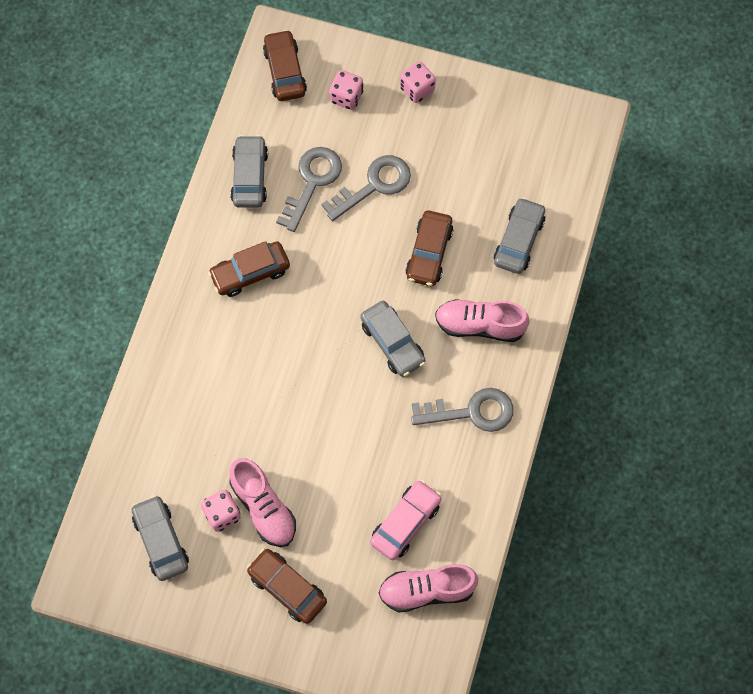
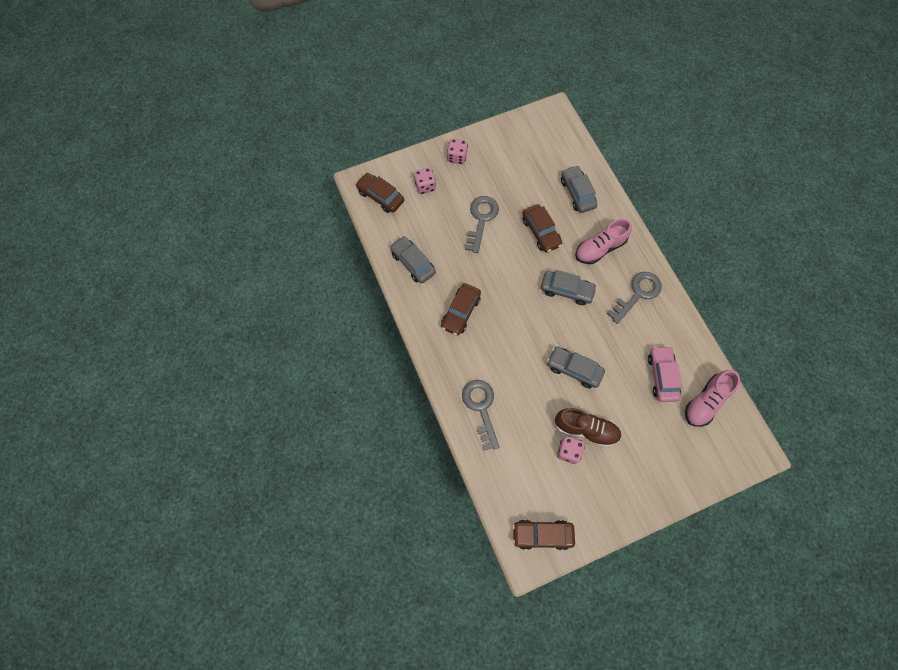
camera: 40 degrees left, 0 degrees up
grey car [132,495,189,581] -> grey car moved to [547,347,605,388]
pink shoe [229,458,296,547] -> brown shoe [554,408,622,447]
brown car [247,548,327,624] -> brown car moved to [512,520,575,550]
grey key [276,147,342,232] -> grey key moved to [462,380,499,451]

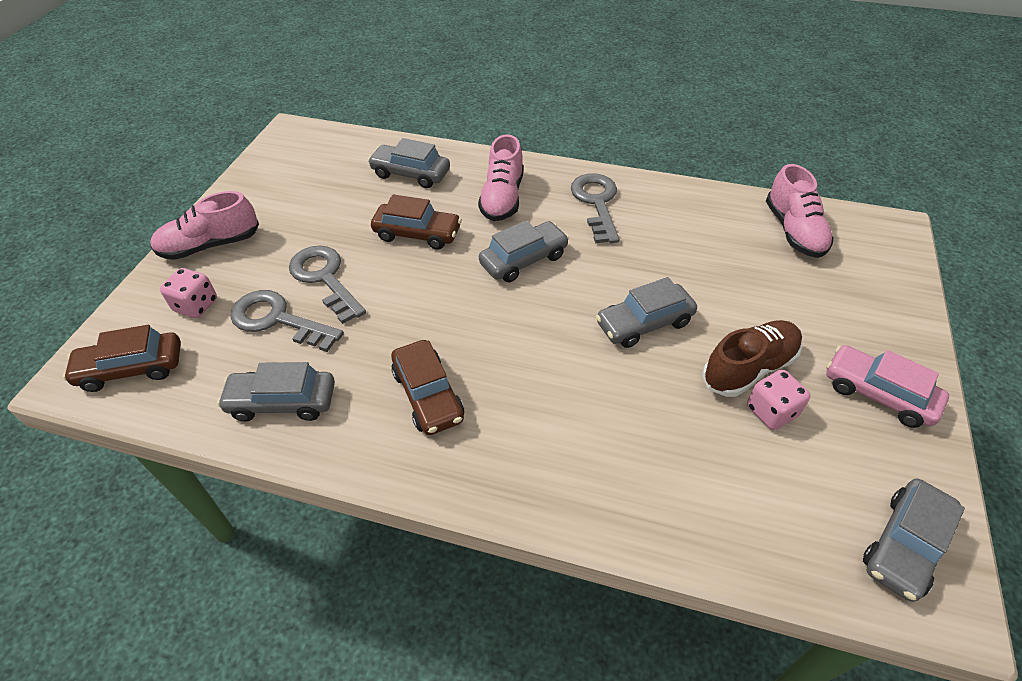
camera: 50 degrees left, 20 degrees down
pink dice [447,139,468,164] -> pink shoe [150,191,259,260]
grey key [462,380,499,451] -> grey key moved to [231,290,344,352]
brown car [512,520,575,550] -> grey car [863,479,965,602]
pink car [648,346,682,402] -> pink car moved to [826,345,949,428]

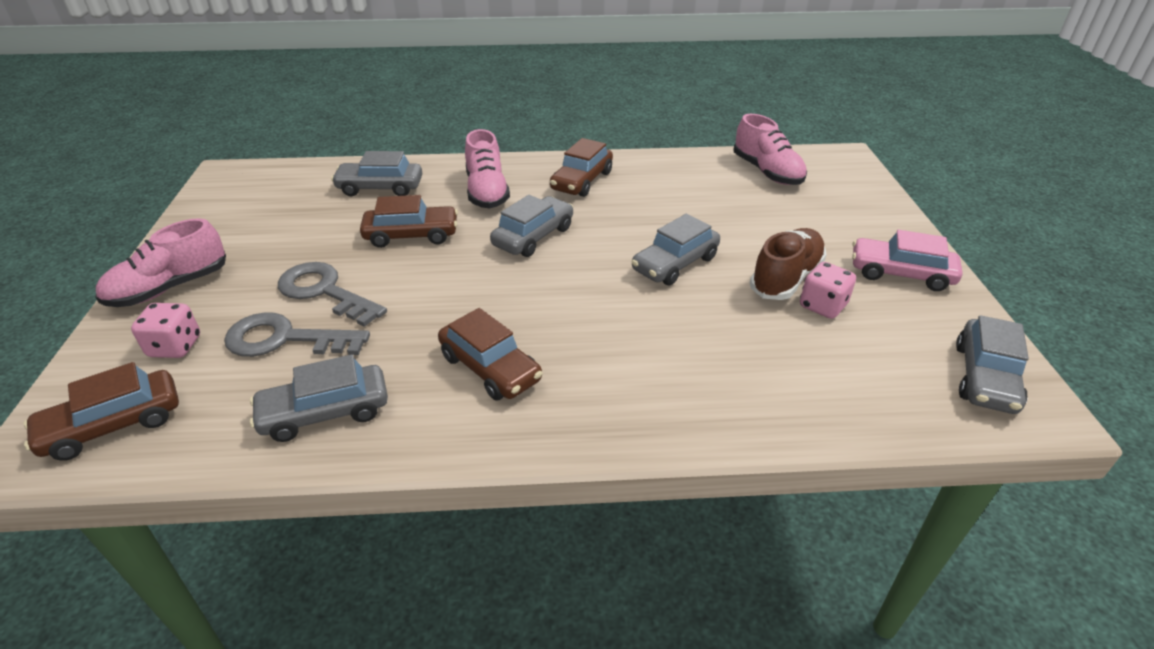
camera: 20 degrees left, 10 degrees down
grey key [571,174,619,243] -> brown car [550,138,613,197]

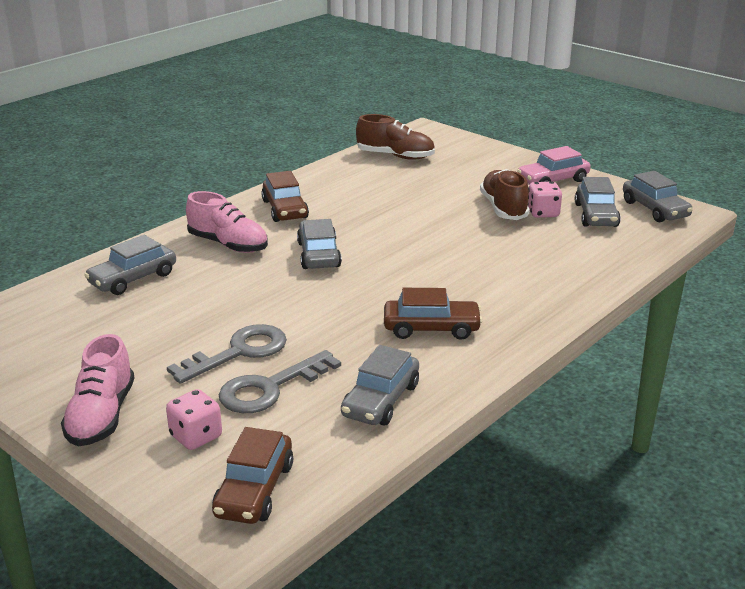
camera: 45 degrees left, 10 degrees down
grey key [278,262,387,327] -> grey key turned 150 degrees clockwise [167,324,287,384]
brown car [360,195,458,248] -> none
grey car [631,214,720,285] -> grey car moved to [575,177,621,227]
pink shoe [733,114,807,185] -> brown shoe [356,114,435,160]

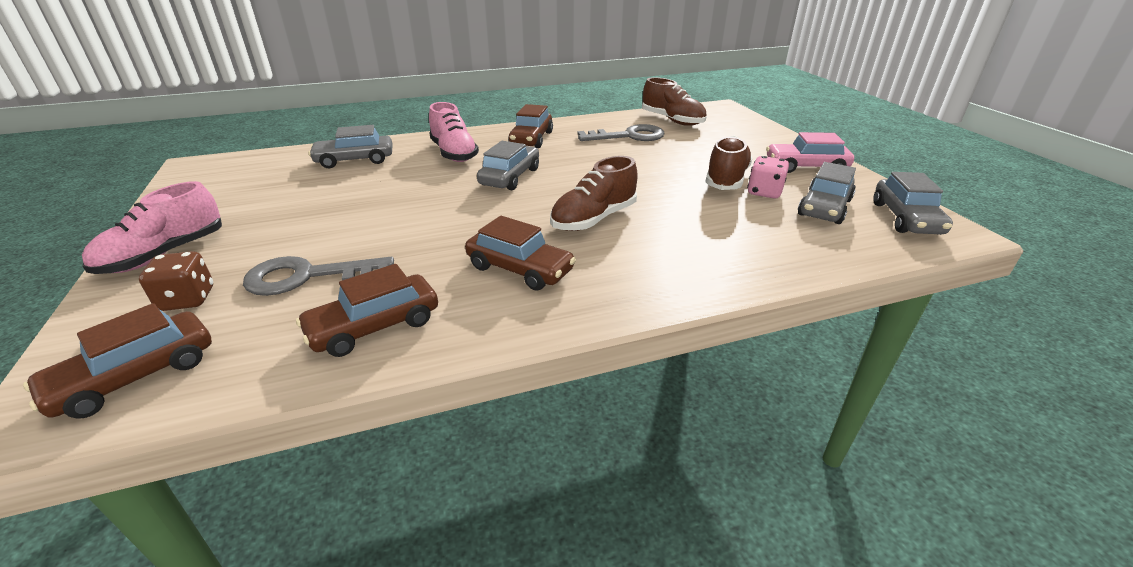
camera: 30 degrees right, 5 degrees up
pink dice [166,389,222,450] -> brown dice [139,251,213,311]
grey key [167,324,287,384] -> grey key moved to [578,124,665,141]
grey car [341,345,419,426] -> brown car [296,264,438,357]
none -> brown shoe [550,156,638,231]

